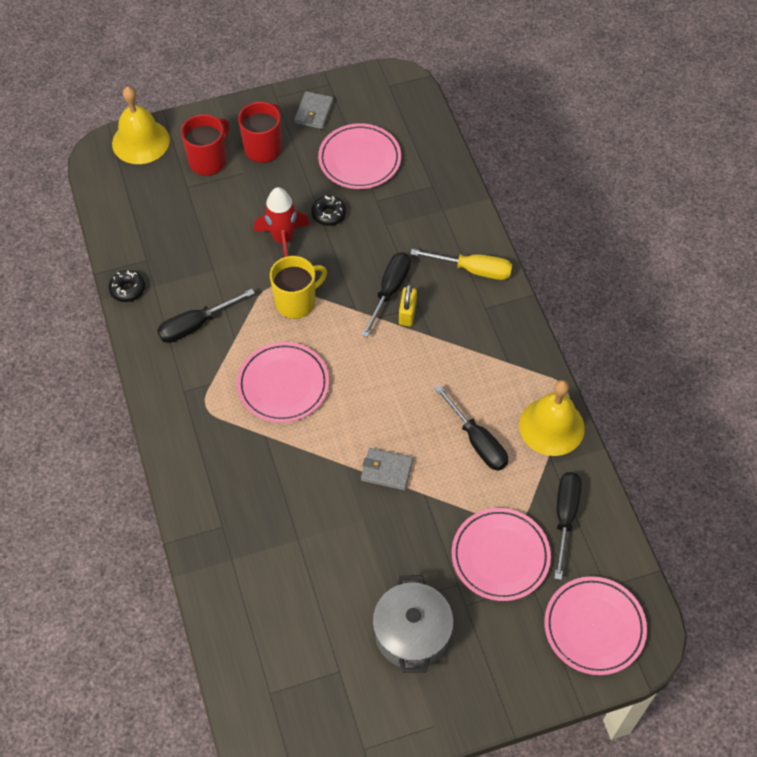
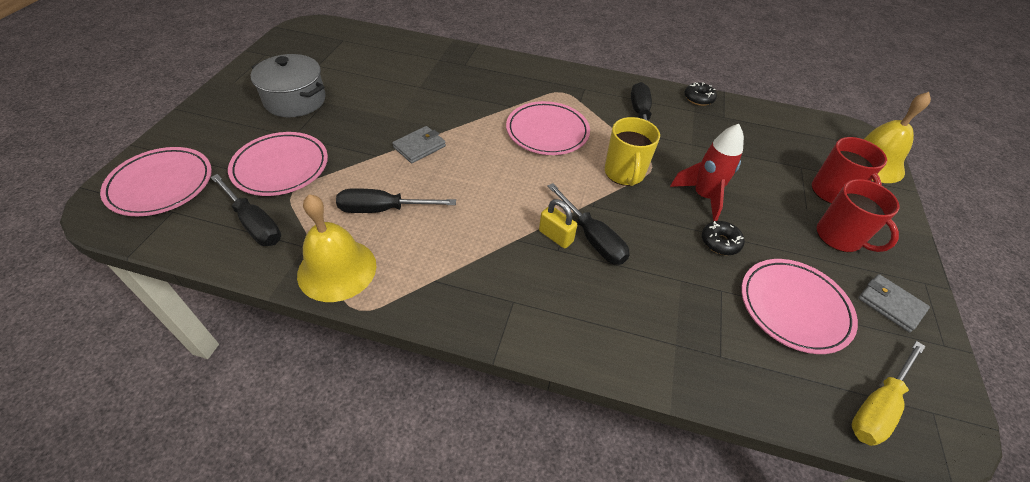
camera: 120 degrees right, 10 degrees down
yellow screwdriver [410,249,512,280] -> yellow screwdriver moved to [852,341,925,446]

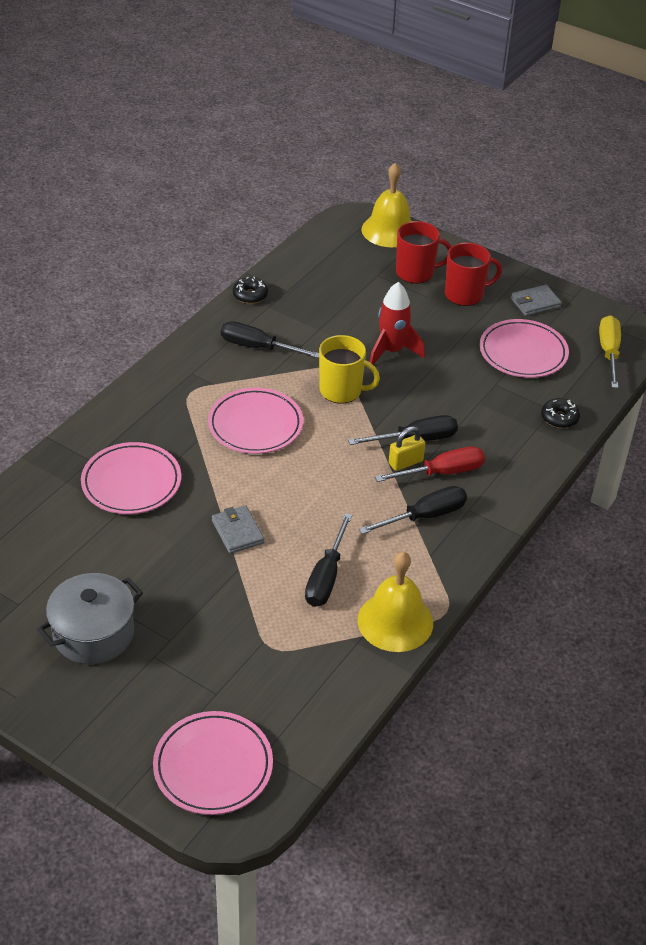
camera: 70 degrees left, 5 degrees down
black screwdriver [211,174,281,246] -> black screwdriver moved to [359,486,467,534]
pink plate [228,132,328,196] -> pink plate moved to [81,442,181,514]
black donut [702,221,744,255] -> black donut moved to [541,398,580,428]
yellow screwdriver [852,341,925,446] -> yellow screwdriver turned 150 degrees counterclockwise [599,315,621,388]
none -> red screwdriver [375,446,485,482]

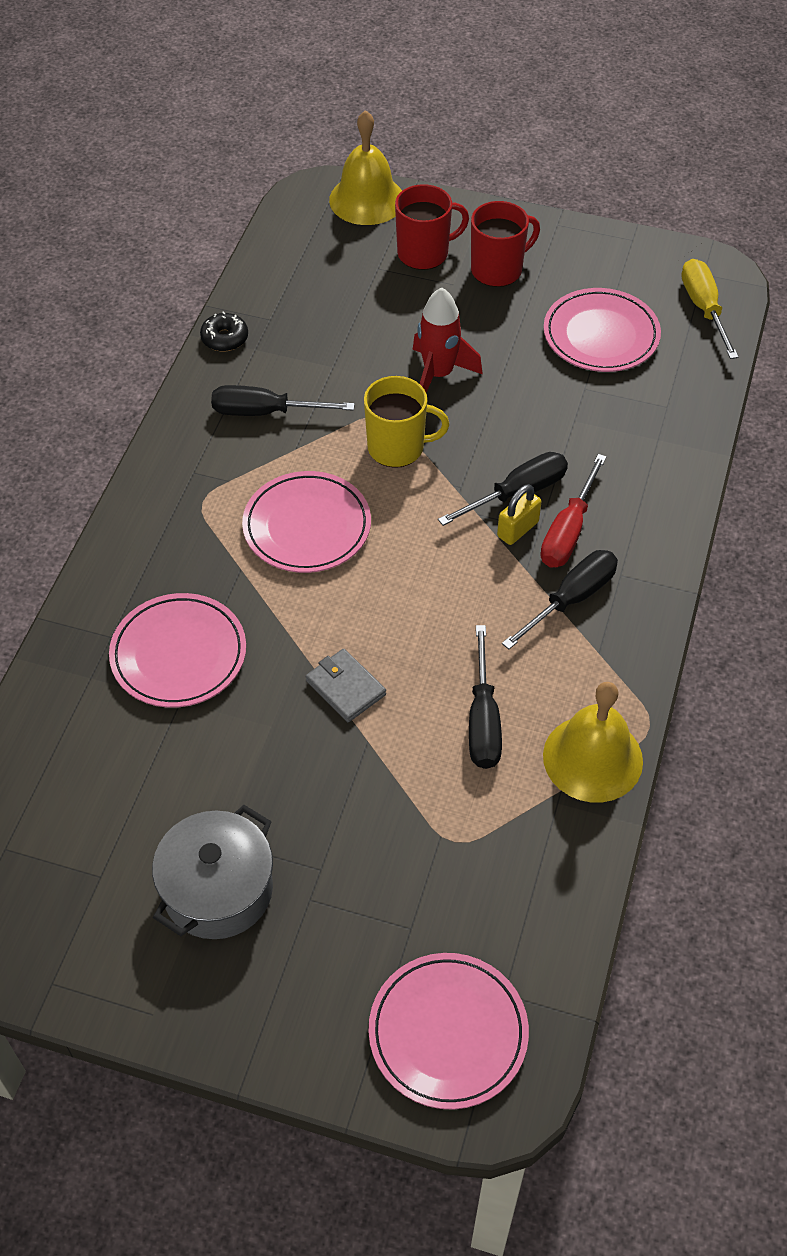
camera: 15 degrees left, 10 degrees up
red screwdriver [375,446,485,482] -> red screwdriver turned 150 degrees clockwise [540,454,607,567]
grey wallet [511,285,562,316] -> none
black donut [541,398,580,428] -> none

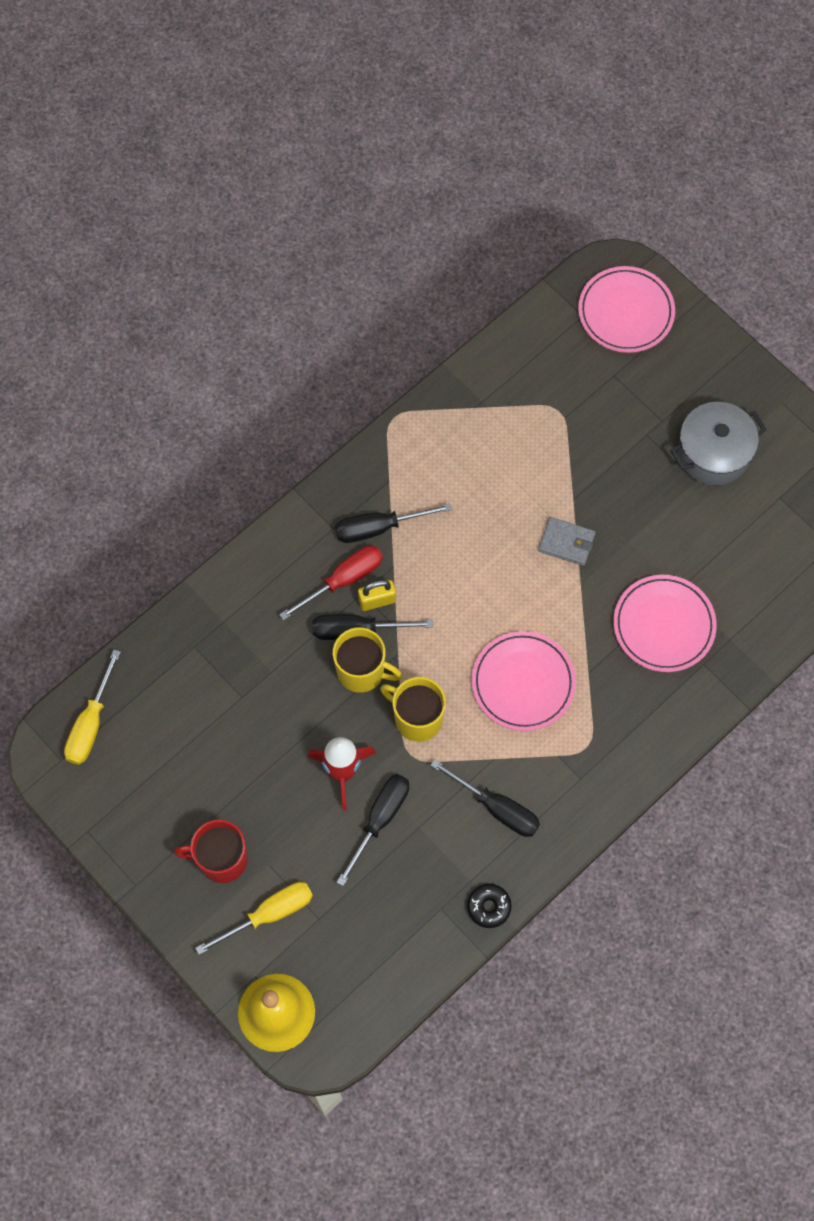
camera: 150 degrees left, 15 degrees up
grey wallet [306,649,386,722] -> grey wallet turned 60 degrees counterclockwise [538,517,596,566]
red mug [395,184,469,270] -> yellow screwdriver [195,882,313,955]
black screwdriver [469,625,502,769] -> black screwdriver moved to [336,774,409,886]
yellow bell [543,682,643,802] -> none
pink plate [544,288,661,372] -> none
none -> yellow mug [333,627,402,693]

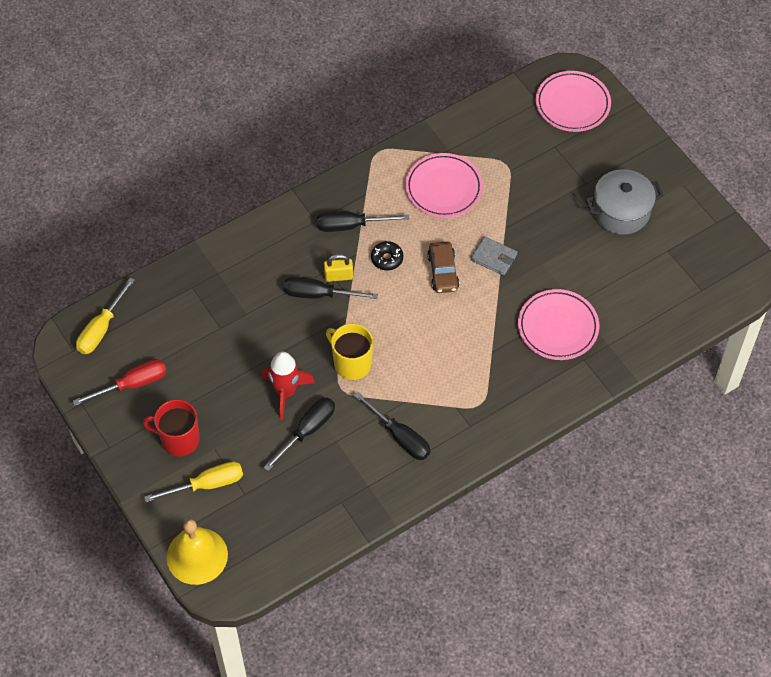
camera: 10 degrees right, 10 degrees down
red screwdriver [279,546,383,620] -> red screwdriver moved to [73,359,167,406]
yellow mug [333,627,402,693] -> none
black donut [467,884,512,928] -> black donut moved to [371,241,403,270]
pink plate [472,631,576,731] -> pink plate moved to [405,153,483,218]
none -> brown car [427,241,459,293]

